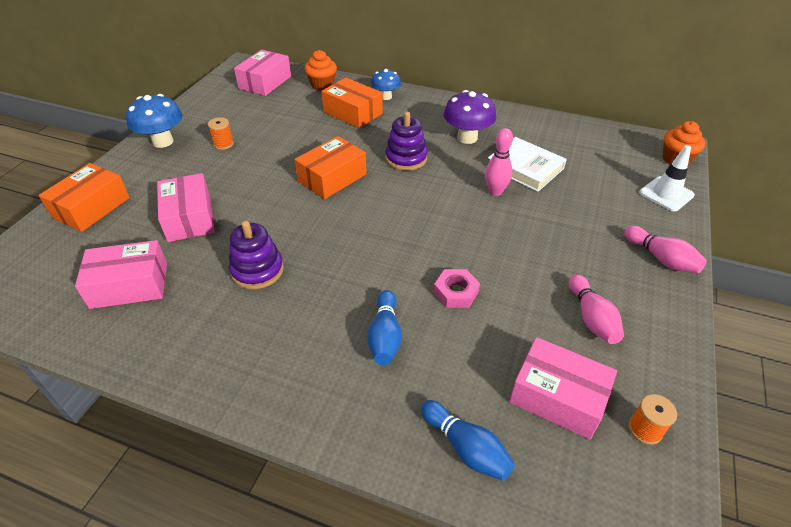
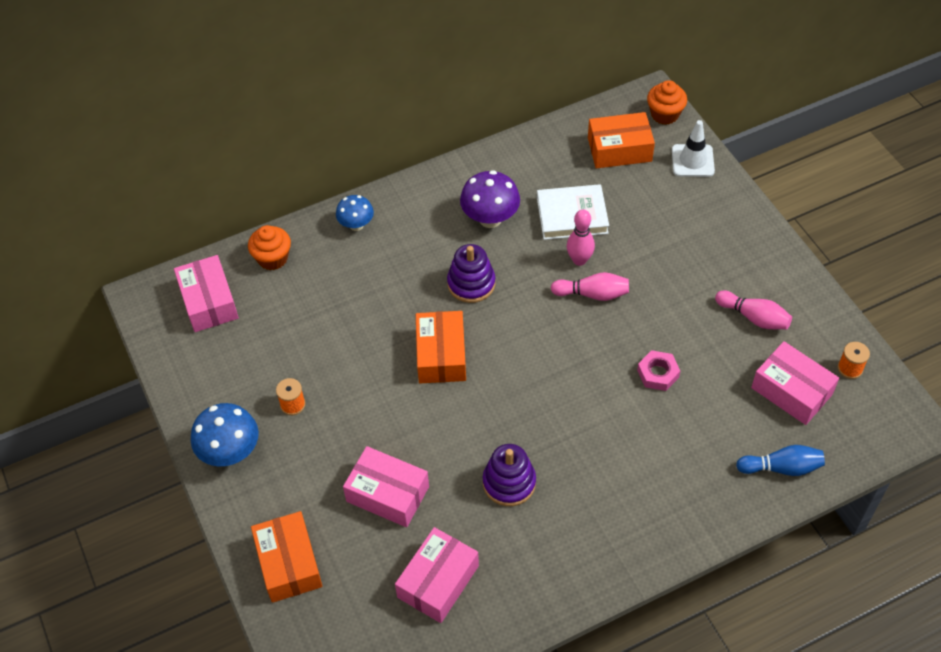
camera: 45 degrees left, 10 degrees up
orange box [321,78,383,128] -> orange box moved to [588,112,655,169]
blue bowling pin [367,290,402,365] -> none
pink box [509,337,617,440] -> pink box turned 60 degrees clockwise [751,341,839,425]
pink bowling pin [624,226,707,273] -> pink bowling pin moved to [551,272,629,301]

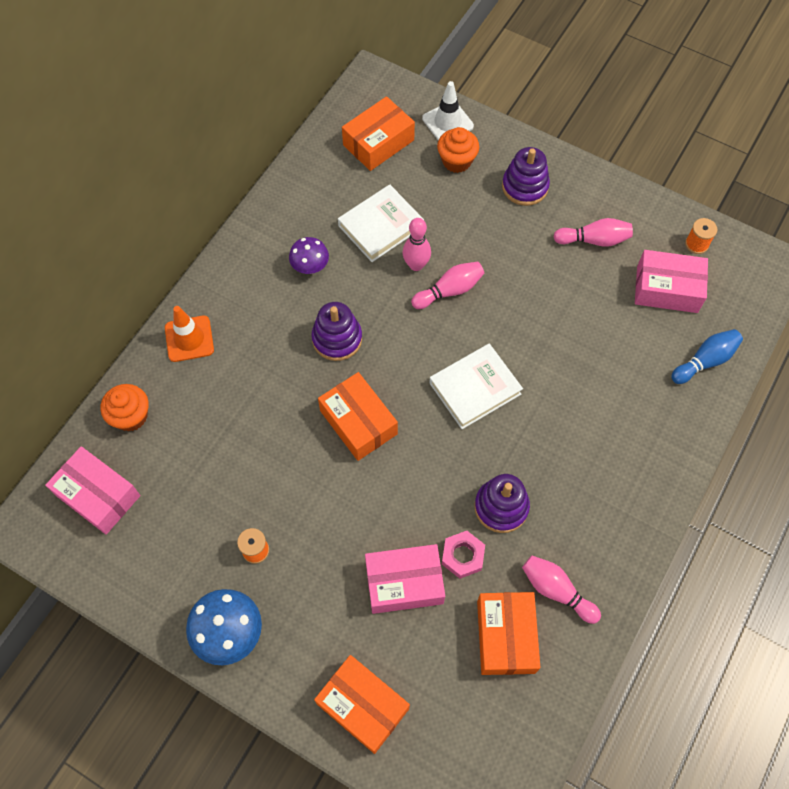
camera: 35 degrees left, 10 degrees up
blue mushroom [336,195,374,231] -> orange traffic cone [165,306,214,362]
pink box [395,527,479,623] -> orange box [477,592,540,675]
purple mushroom [460,170,520,228] -> purple mushroom [289,237,329,274], size x0.64
pink nut [637,350,680,391] -> pink nut moved to [442,531,485,579]
orange cupcake [647,80,687,125] -> orange cupcake moved to [437,127,479,173]
none -> white book [429,343,523,429]
none -> purple stacking toy [502,147,550,206]
none -> pink bowling pin [522,555,601,624]

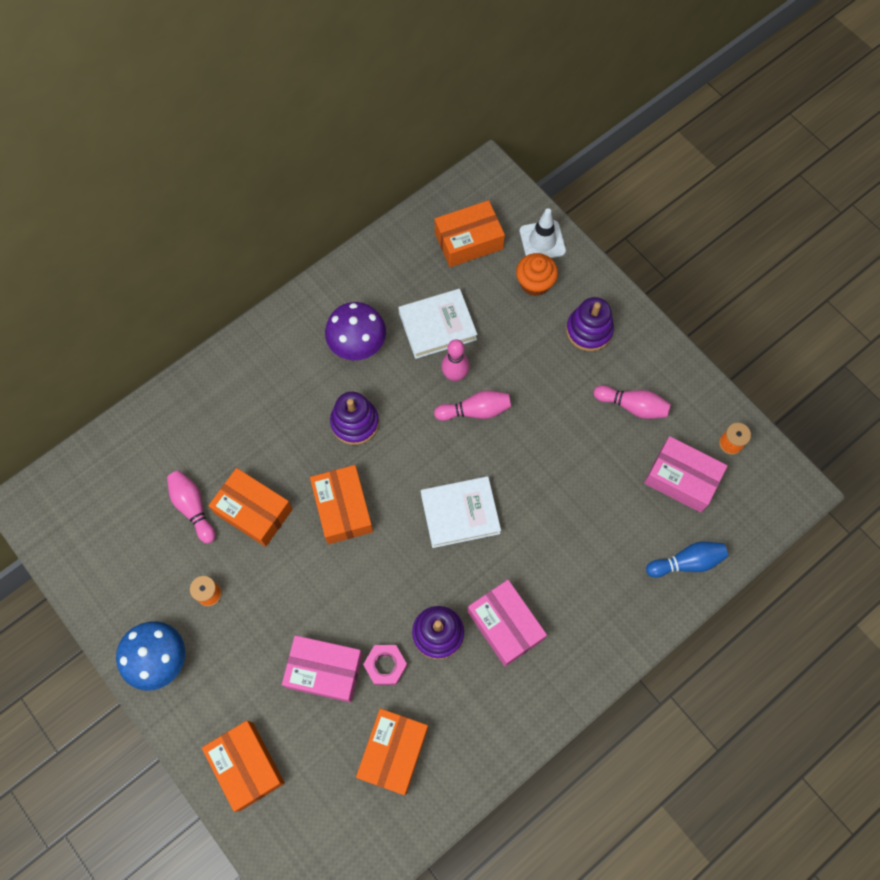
camera: 20 degrees right, 5 degrees up
pink box [45,446,140,535] -> pink box moved to [467,580,547,667]
orange cupcake [100,384,149,432] -> none
orange traffic cone [165,306,214,362] -> none
purple mushroom [289,237,329,274] -> purple mushroom [325,302,386,360], size x1.57
pink bowling pin [522,555,601,624] -> pink bowling pin moved to [167,470,215,544]
none -> orange box [208,468,293,547]

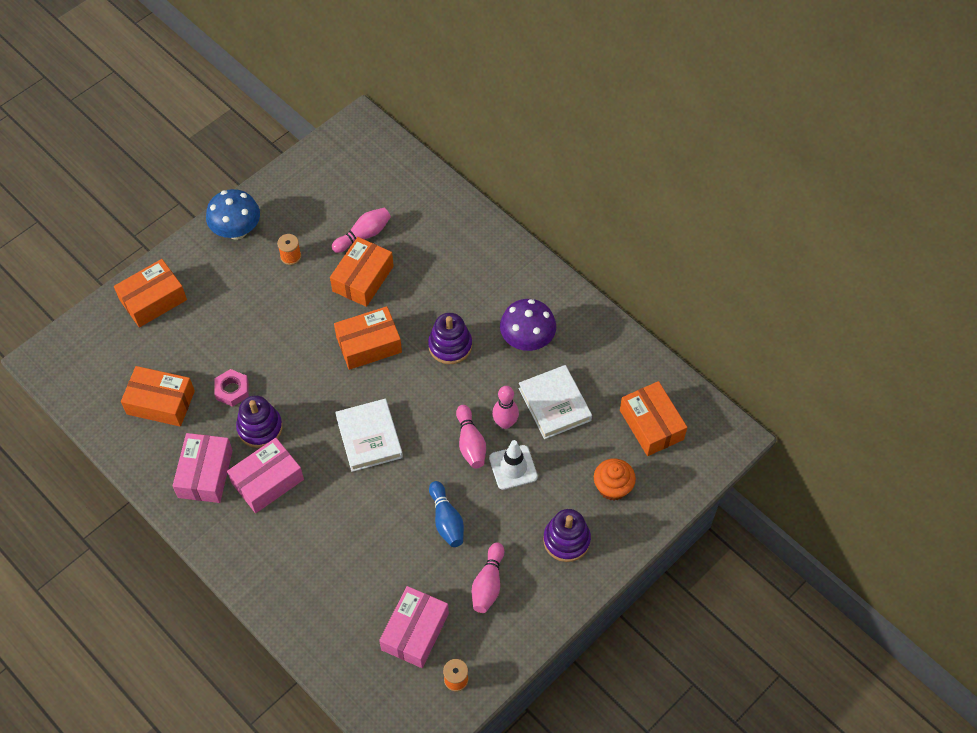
camera: 85 degrees right, 10 degrees down
pink box [282,635,363,703] -> pink box moved to [173,433,233,503]
white traffic cone [520,208,566,258] -> white traffic cone moved to [489,440,538,490]
blue bowling pin [646,542,728,578] -> blue bowling pin moved to [429,481,464,547]

